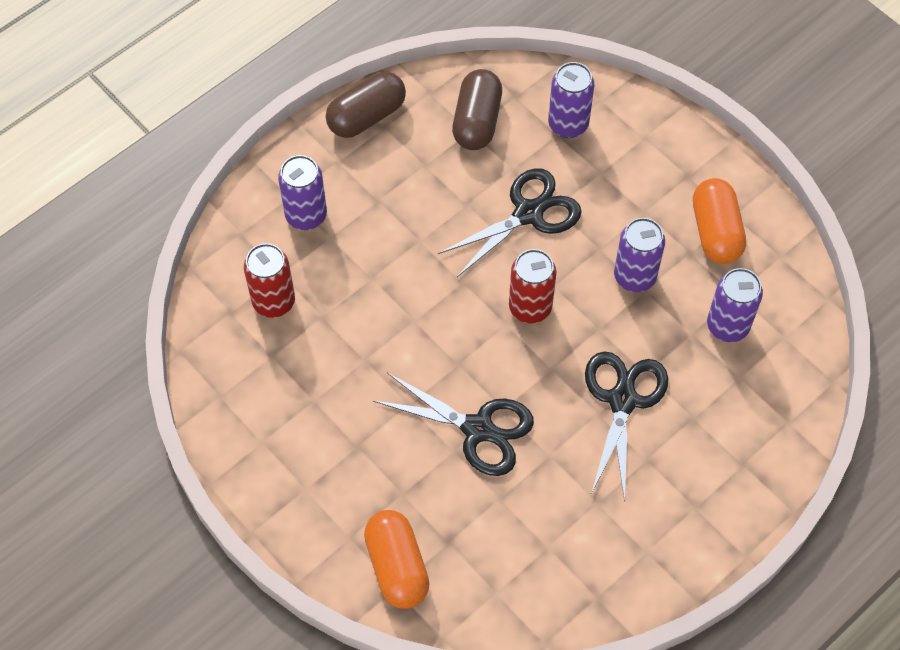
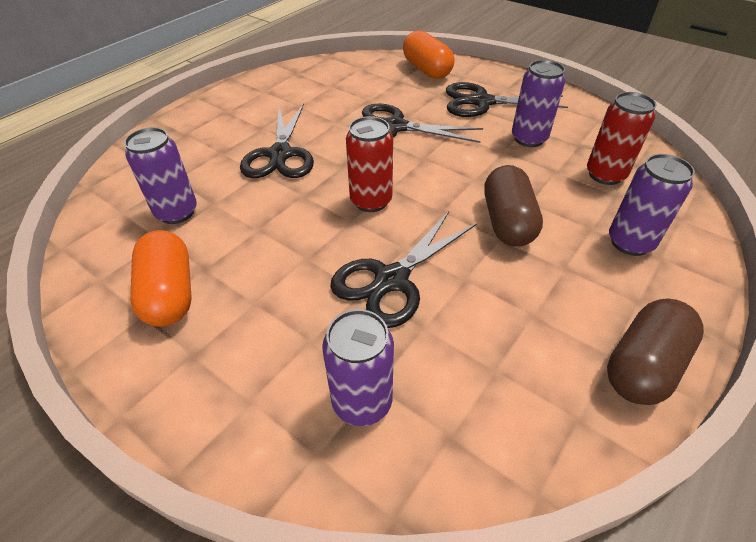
camera: 170 degrees right, 15 degrees down
brown capsule [452,69,502,150] -> brown capsule moved to [484,165,543,247]
purple can [614,218,665,292] -> purple can moved to [512,60,565,147]
none -> black scissors [446,82,568,117]

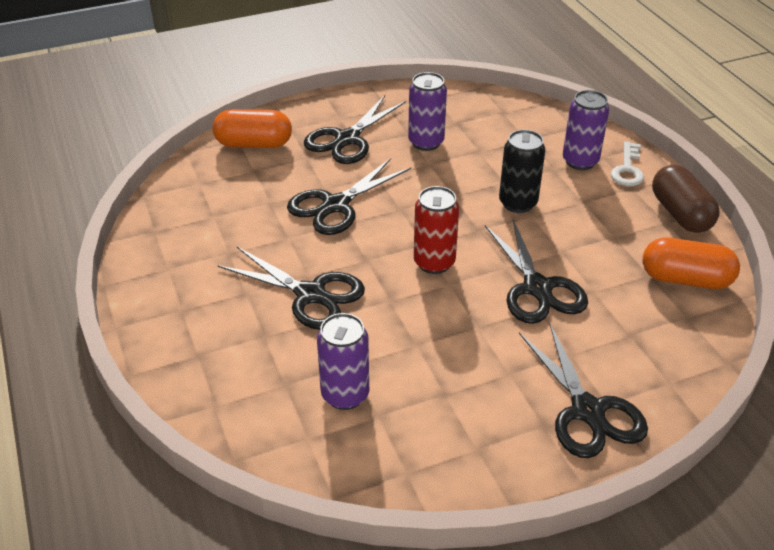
camera: 60 degrees left, 5 degrees down
orange capsule [130,230,192,327] -> orange capsule moved to [643,237,740,289]
purple can [322,309,394,426] -> none
brown capsule [484,165,543,247] -> black can [499,130,545,213]
red can [587,92,656,185] -> none
none -> black scissors [519,323,648,458]
none -> white key [611,142,644,186]

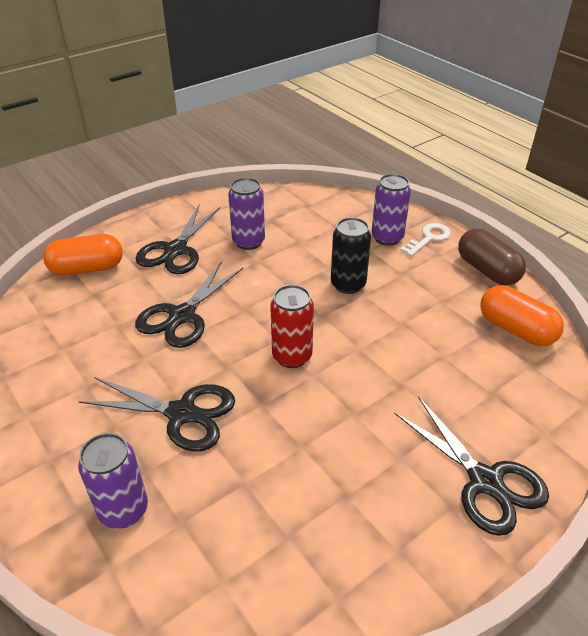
camera: 15 degrees left, 0 degrees up
purple can [317,313,369,410] -> purple can moved to [78,433,148,529]
black scissors [485,219,588,324] -> none
white key [611,142,644,186] -> white key turned 135 degrees counterclockwise [400,223,451,257]
orange capsule [643,237,740,289] -> orange capsule turned 45 degrees clockwise [480,285,564,346]

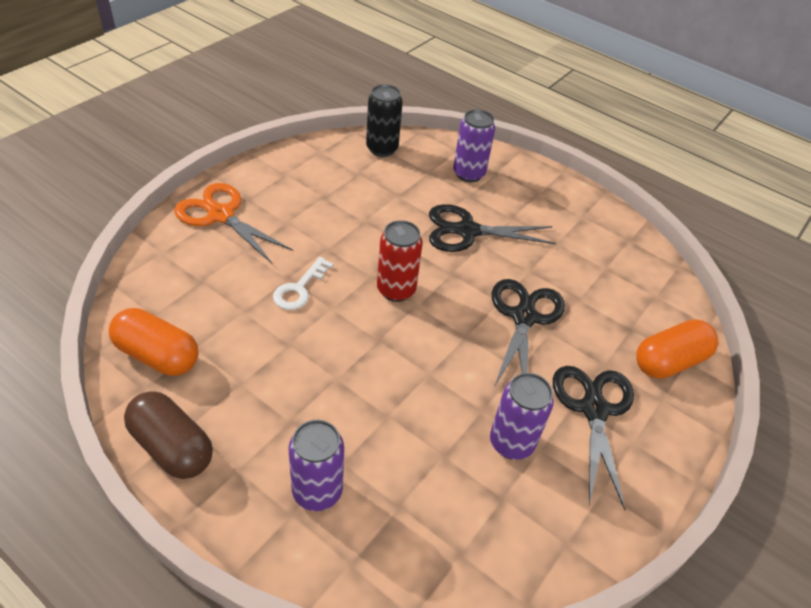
camera: 160 degrees right, 5 degrees up
black can [331,217,371,294] -> black can moved to [366,84,403,157]
black scissors [394,397,549,536] -> orange scissors [174,183,293,263]
white key [400,223,451,257] -> white key moved to [273,257,333,310]

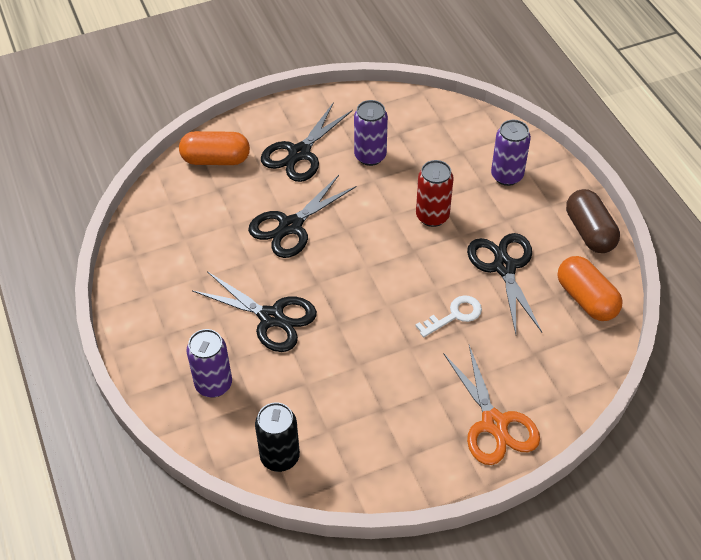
camera: 145 degrees left, 5 degrees up
red can [377,220,423,302] -> red can moved to [416,160,454,227]
none -> black scissors [467,233,542,334]

